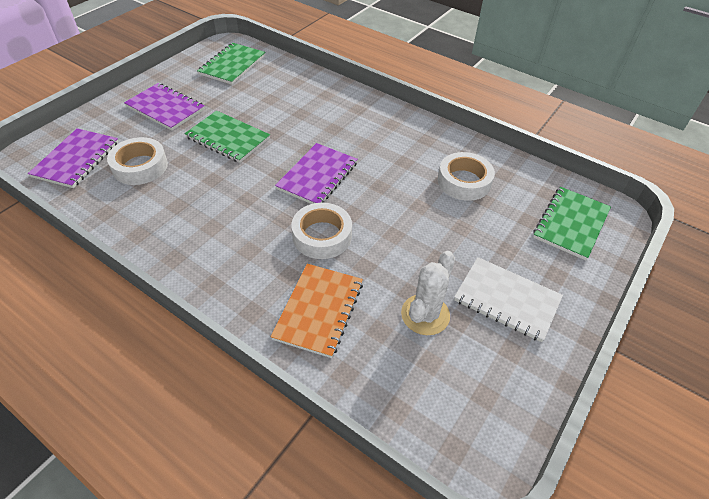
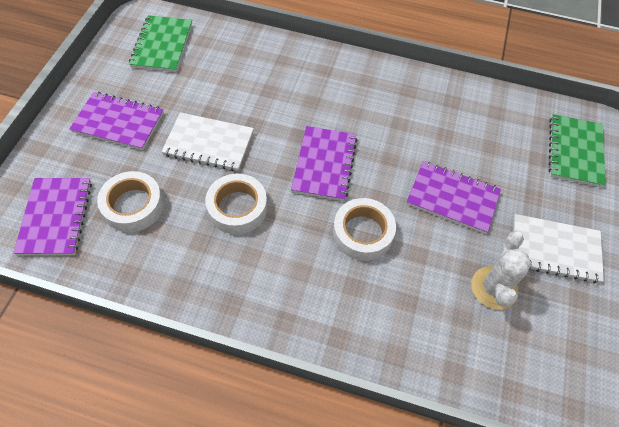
camera: 20 degrees left, 10 degrees up
green notebook [185,111,270,163] -> white notebook [161,112,254,171]
orange notebook [271,264,363,358] -> none
white tape [438,152,495,201] -> white tape moved to [205,174,267,234]
none -> purple notebook [406,161,501,234]

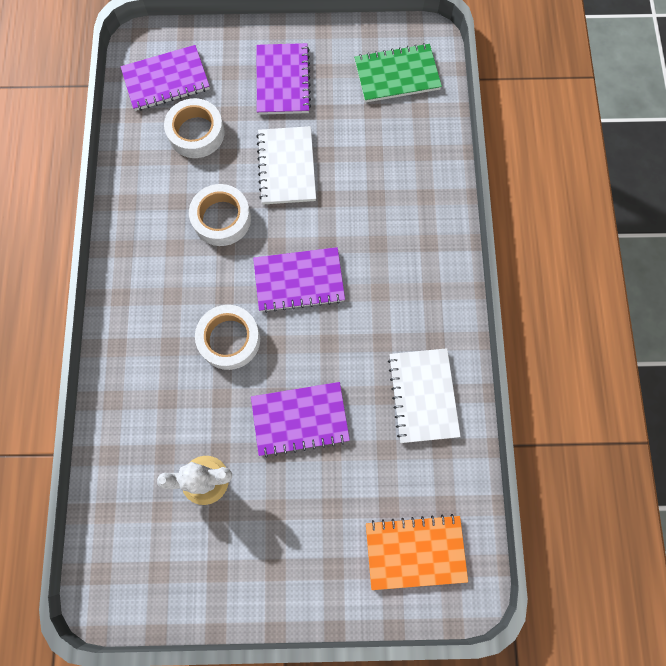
camera: 75 degrees right, 15 degrees up
purple notebook [406,161,501,234] -> purple notebook turned 75 degrees clockwise [251,382,350,458]
white notebook [513,214,604,283] -> white notebook moved to [388,348,461,443]
green notebook [549,114,606,187] -> orange notebook [366,514,468,590]

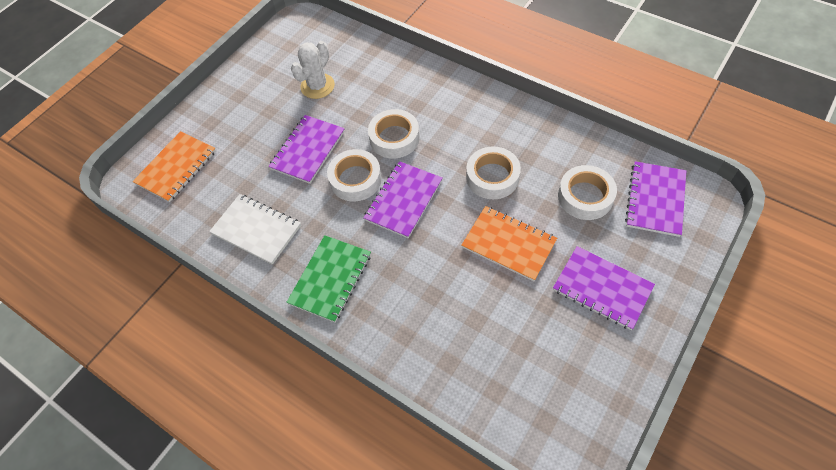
camera: 130 degrees right, 15 degrees down
white notebook [256,126,316,205] -> orange notebook [461,206,557,281]
green notebook [354,43,442,103] -> green notebook moved to [287,235,371,323]
none -> white tape [327,149,382,202]

